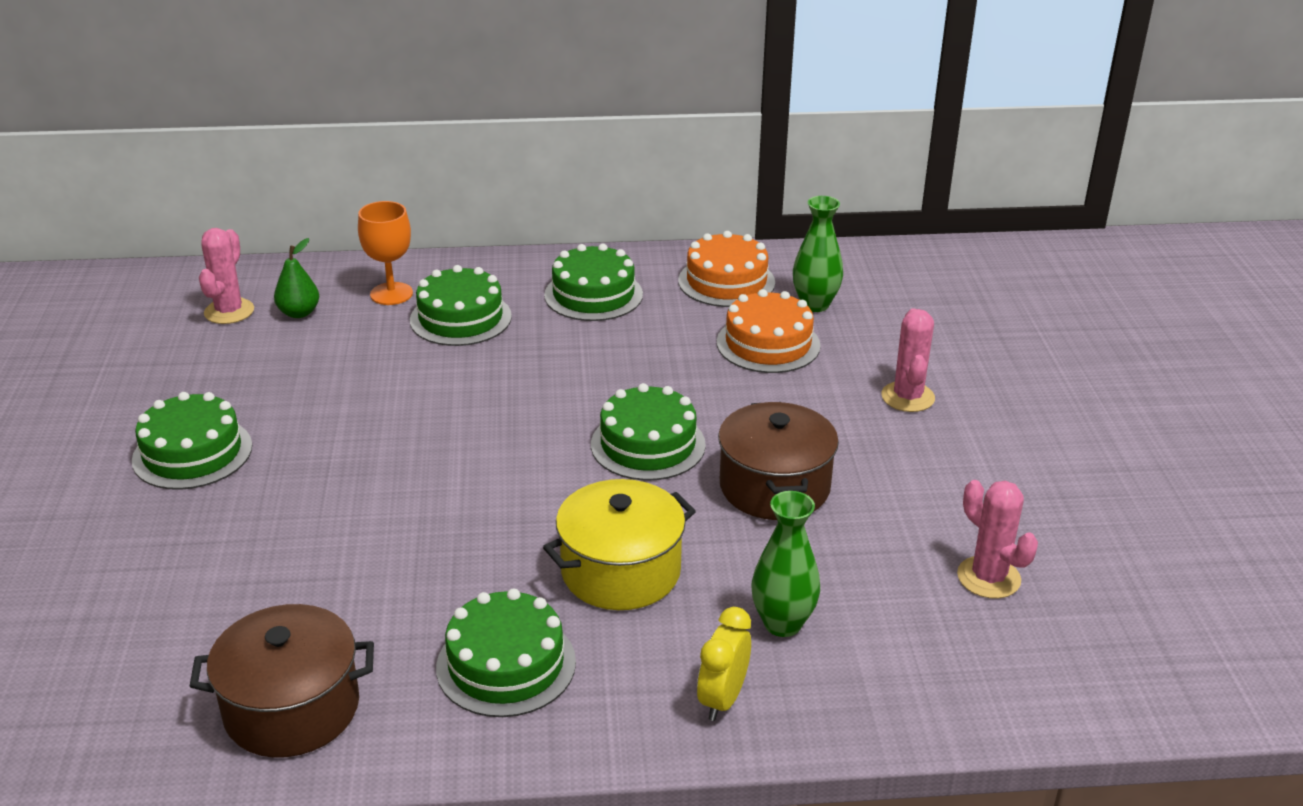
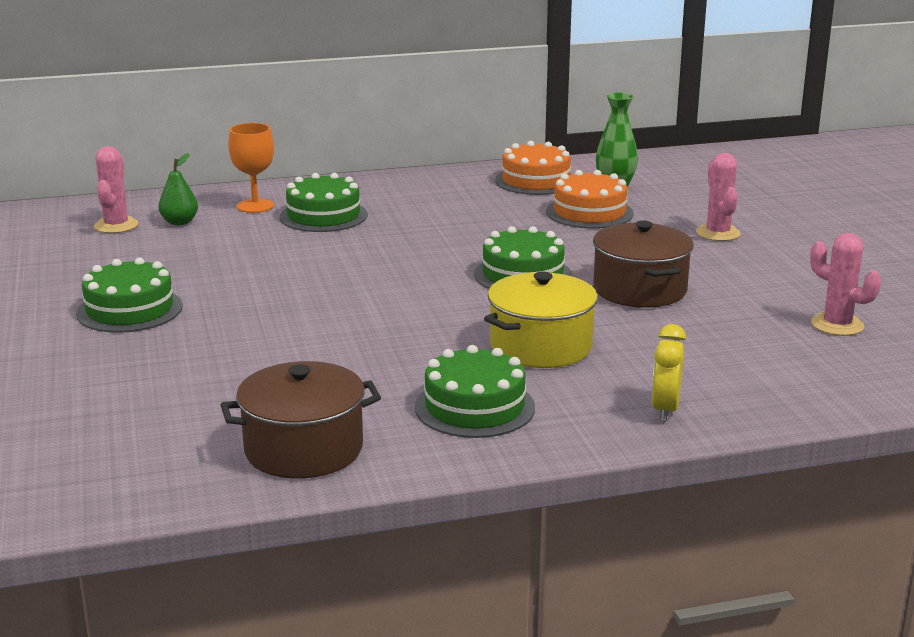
camera: 10 degrees left, 10 degrees down
green cake [544,244,643,321] -> none
green vase [751,491,820,637] -> none

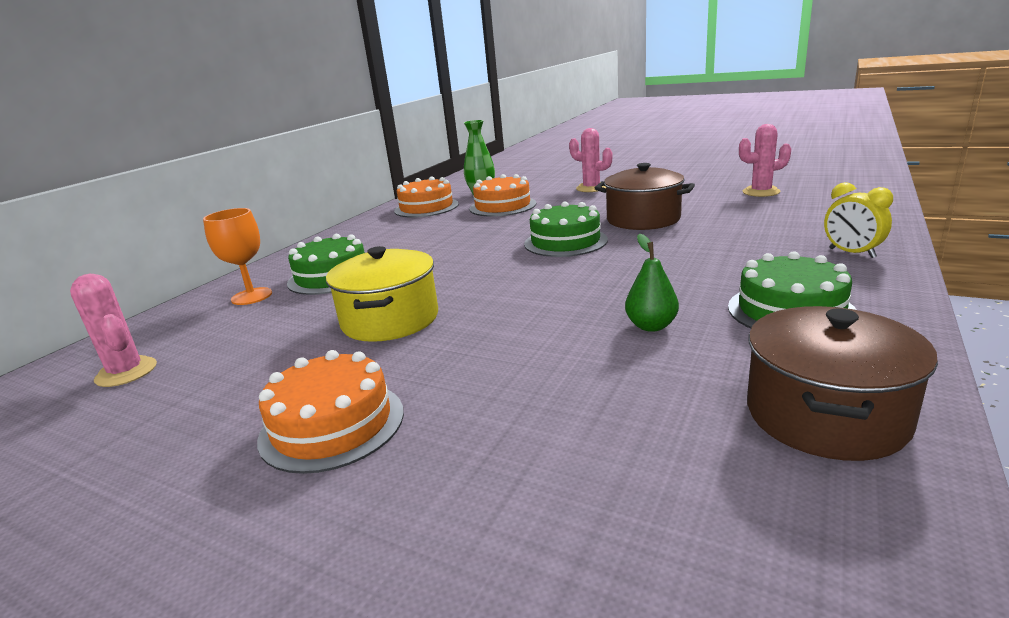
camera: 45 degrees left, 0 degrees up
green cake [76,257,183,333] -> orange cake [257,350,404,474]
green pear [158,153,198,225] -> green pear moved to [625,234,679,332]
yellow pot [484,272,598,368] -> yellow pot moved to [326,246,438,342]

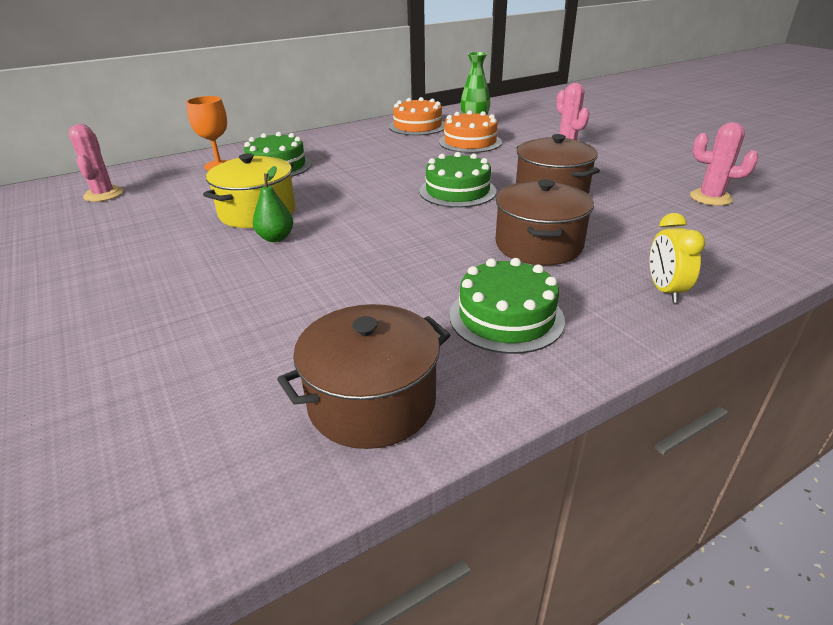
camera: 30 degrees right, 10 degrees up
orange cake [257,350,404,474] -> none
green pear [625,234,679,332] -> green pear moved to [253,166,293,242]
none -> brown pot [495,179,594,265]

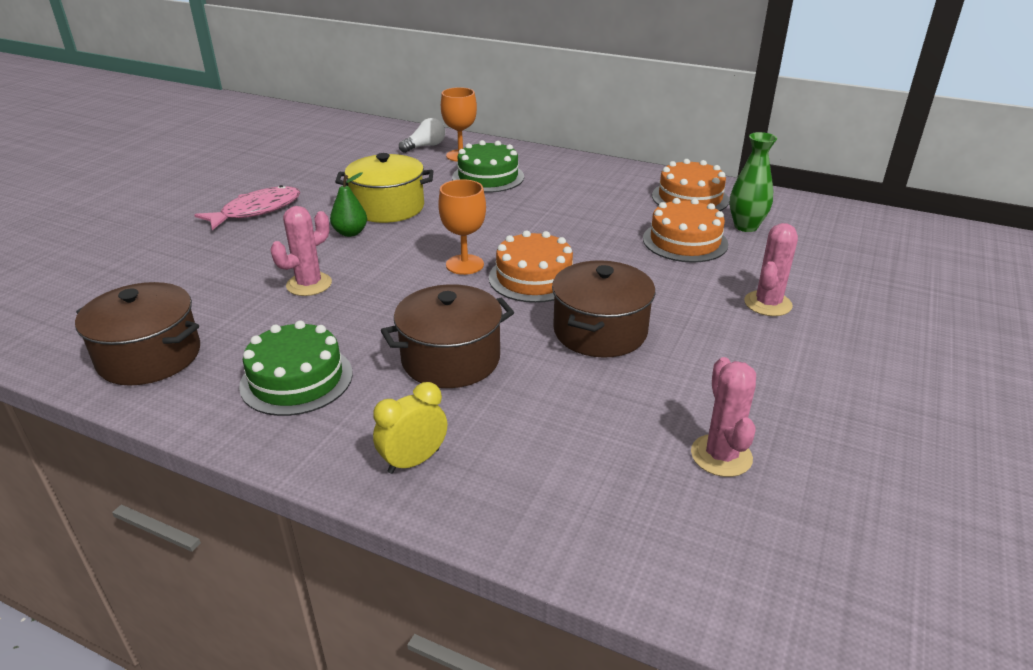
camera: 55 degrees right, 0 degrees up
pink cactus [69,124,123,202] -> pink cactus moved to [271,206,332,296]
green cake [419,152,497,208] -> orange cake [489,231,573,303]
none -> pink fish [194,185,301,230]
none -> white light bulb [399,118,445,153]
none -> orange goblet [438,179,486,275]

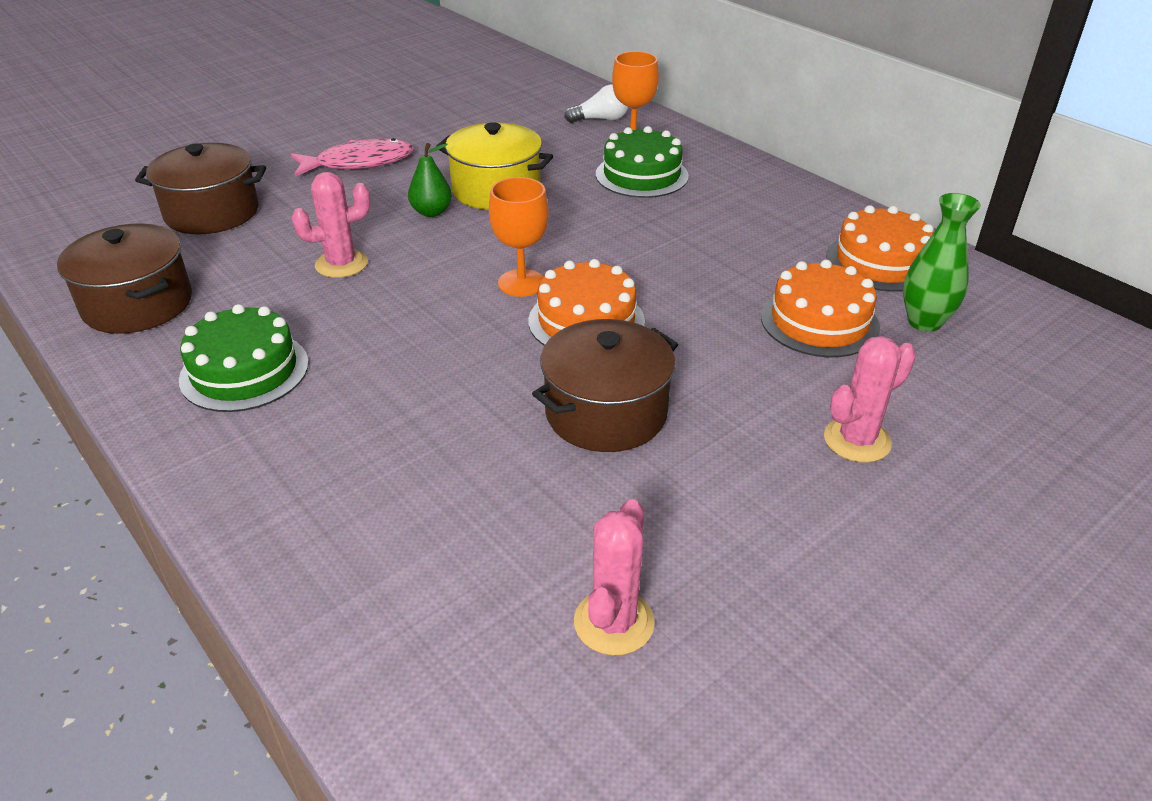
camera: 25 degrees right, 5 degrees up
yellow clock [373,382,447,474] -> none
brown pot [381,284,514,388] -> brown pot moved to [135,143,266,234]

